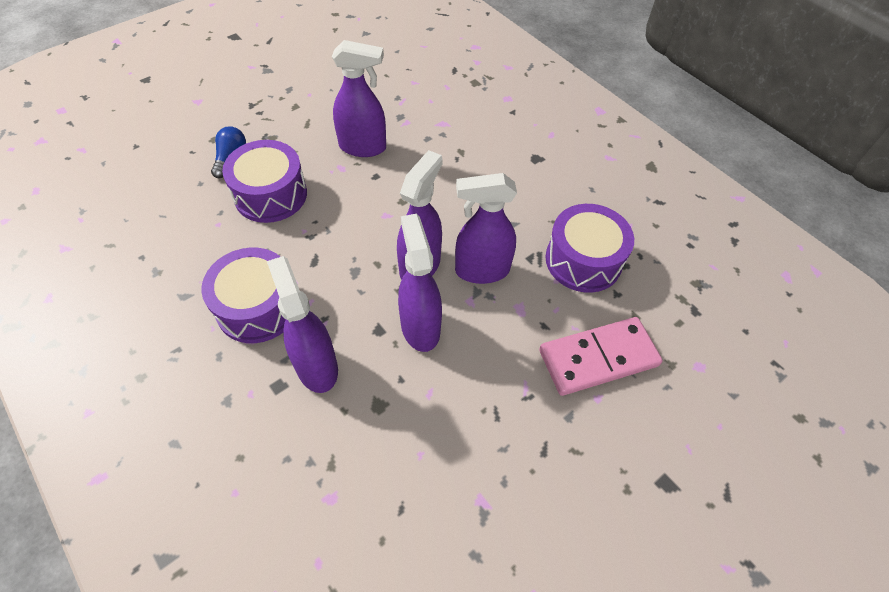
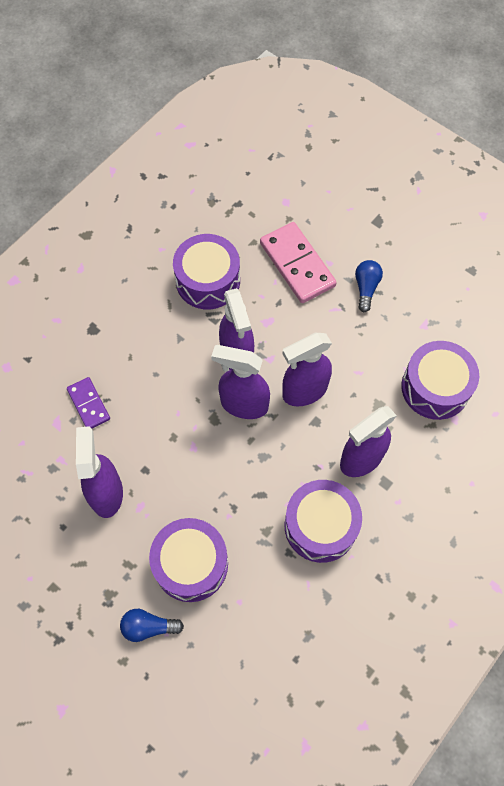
camera: 100 degrees left, 10 degrees up
none -> purple domino [67,377,110,428]
none -> blue light bulb [355,260,383,312]
none -> purple drum [401,341,479,420]

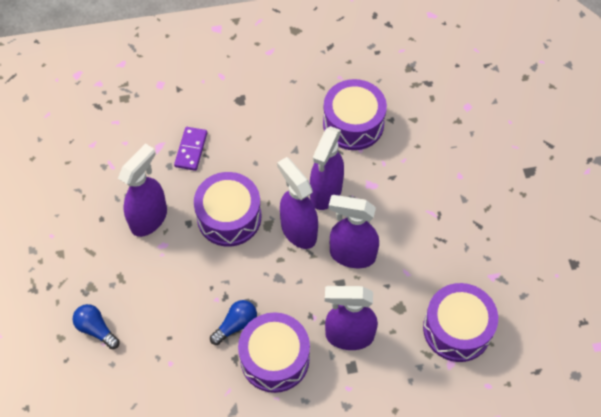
camera: 40 degrees right, 5 degrees down
purple drum [149,518,228,602] -> purple drum moved to [194,172,261,247]
pink domino [260,222,337,303] -> none
blue light bulb [355,260,383,312] -> blue light bulb moved to [210,300,257,345]

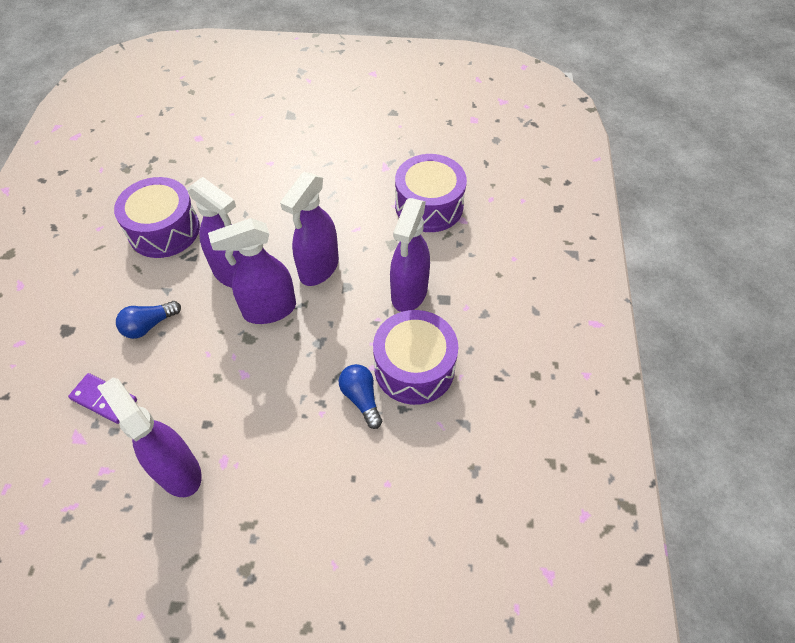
camera: 75 degrees left, 5 degrees down
blue light bulb [72,304,120,349] -> blue light bulb moved to [116,301,181,339]
purple drum [194,172,261,247] -> none

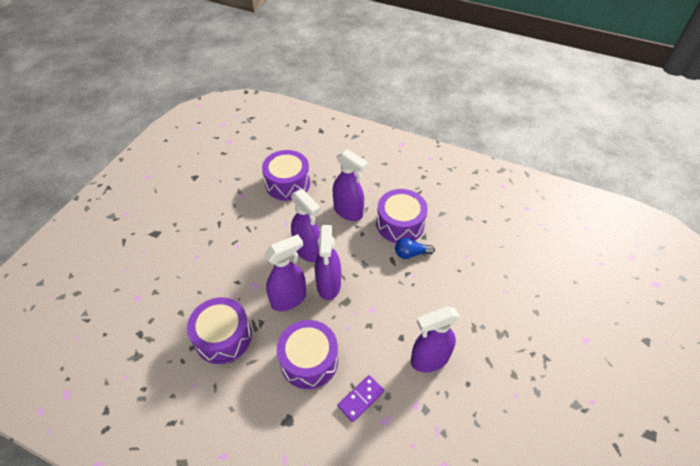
camera: 70 degrees left, 5 degrees down
blue light bulb [116,301,181,339] -> purple drum [277,320,338,389]

